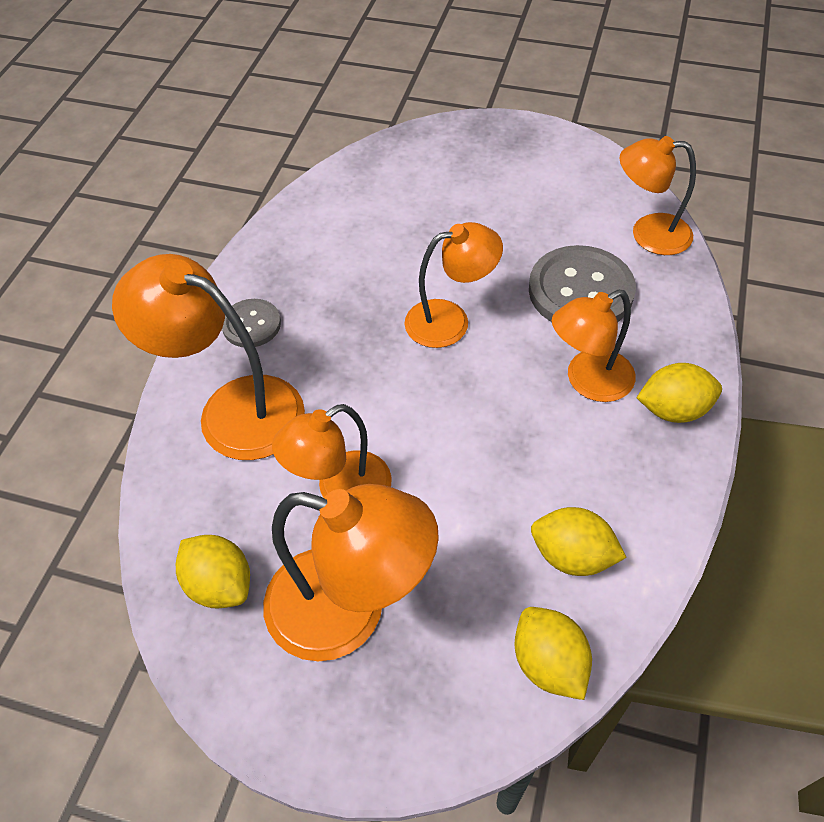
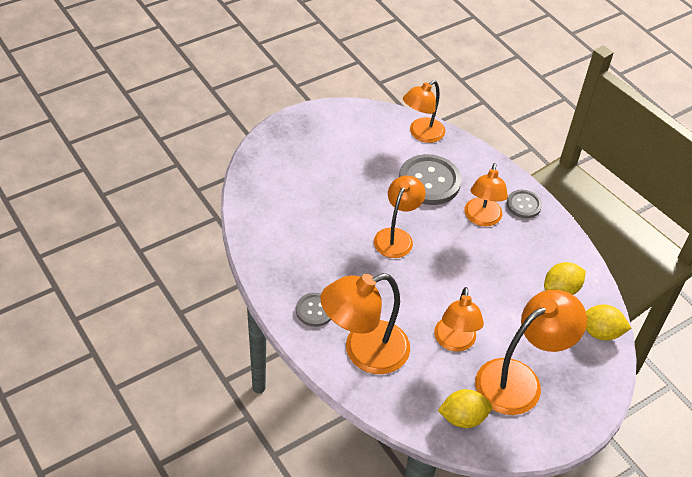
camera: 55 degrees left, 5 degrees down
yellow lemon [637,363,722,423] -> grey button [507,190,542,218]

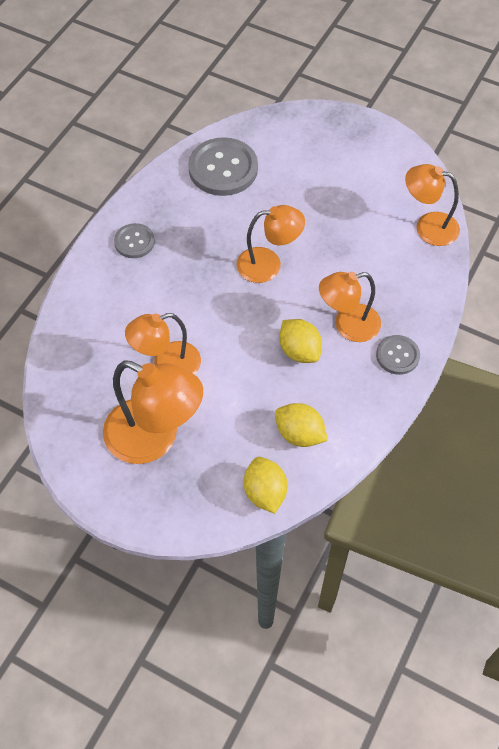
camera: 65 degrees right, 10 degrees up
orange lamp [320,273,410,374] -> none
grey button [399,154,462,205] -> grey button moved to [188,137,258,196]
yellow lemon [438,389,492,428] -> yellow lemon moved to [279,319,322,363]

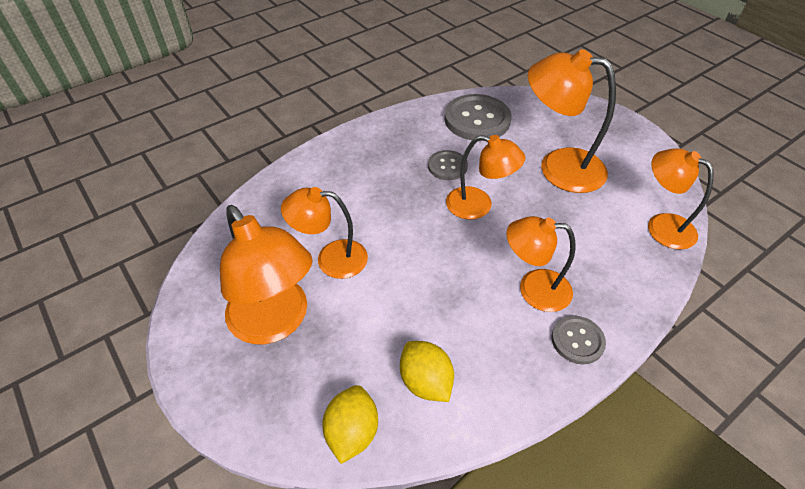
camera: 25 degrees right, 10 degrees down
grey button [114,223,155,258] -> grey button moved to [428,150,468,180]
yellow lemon [279,319,322,363] -> none
none -> orange lamp [528,49,616,193]

